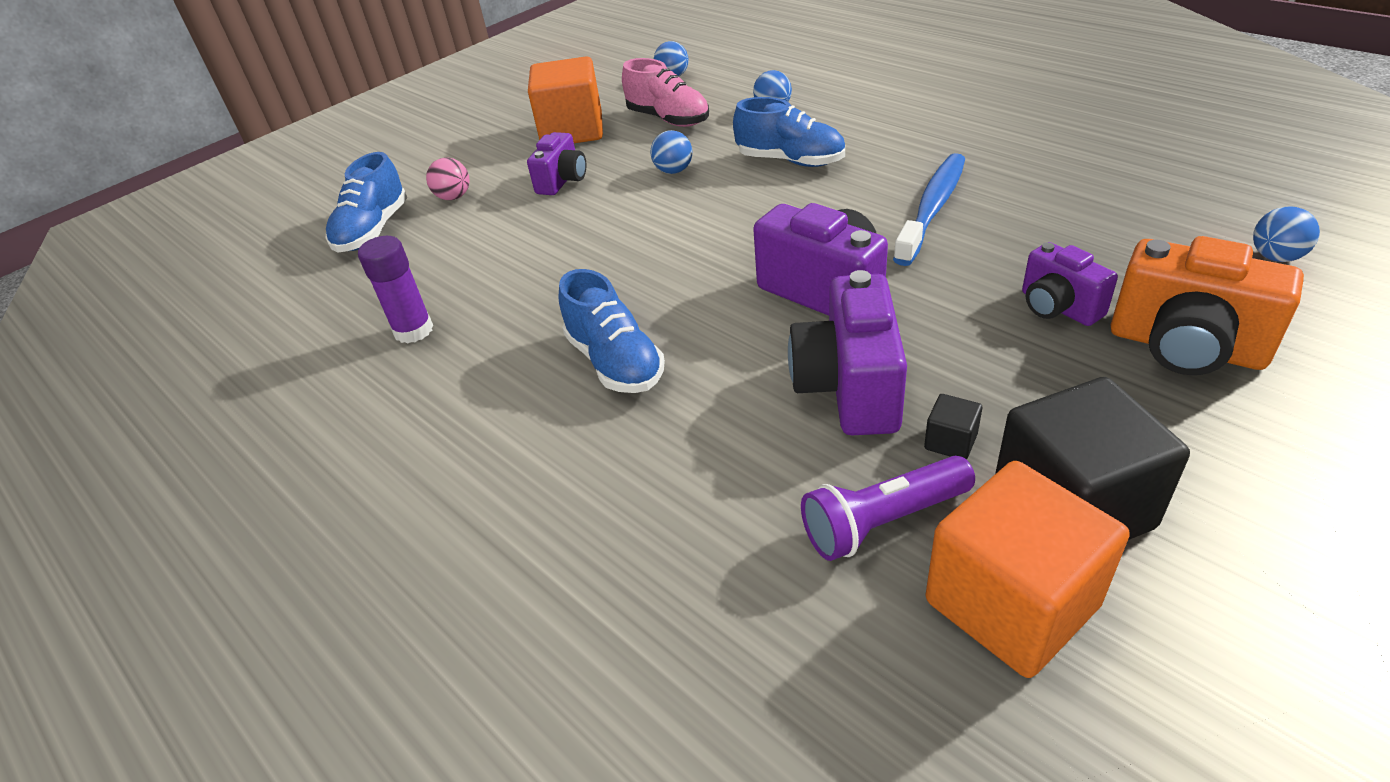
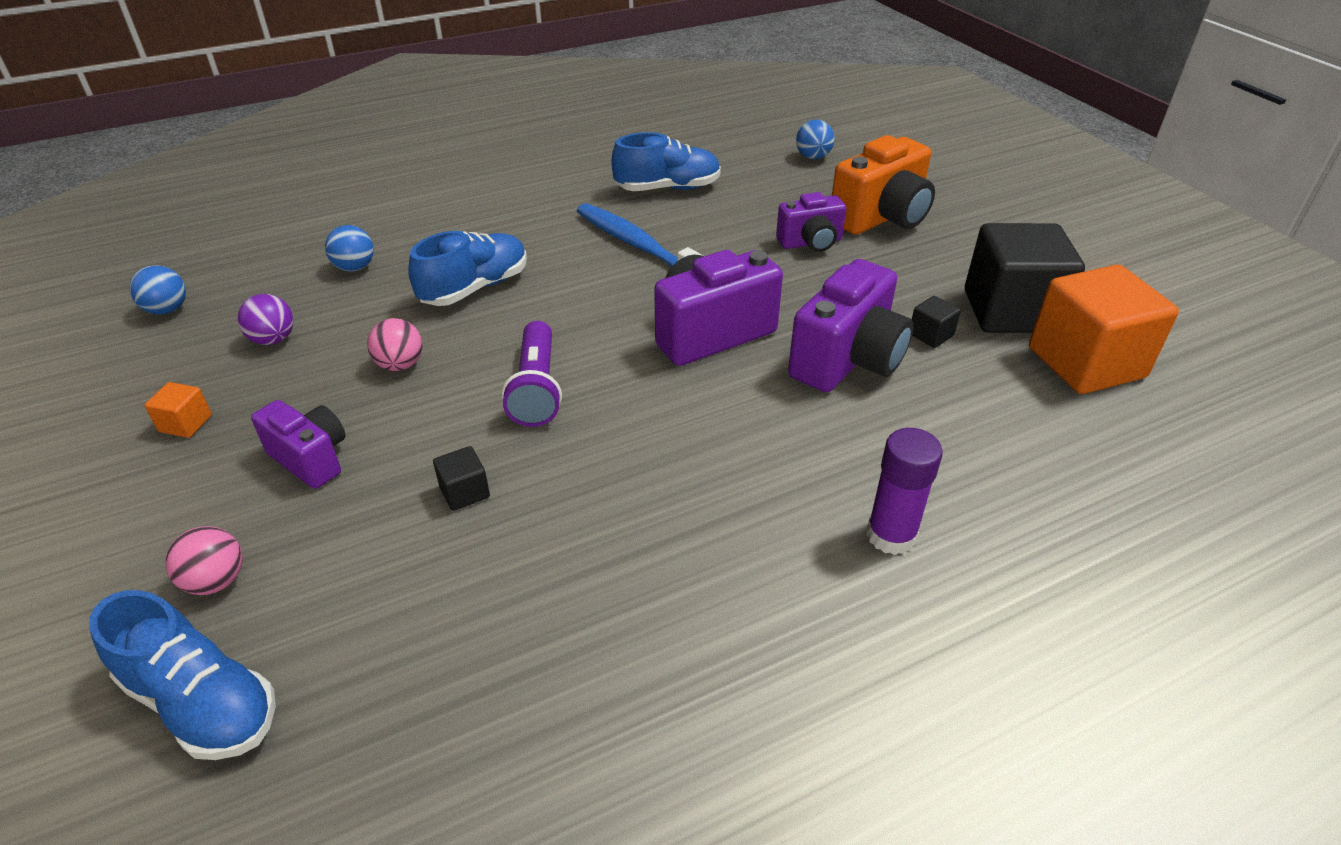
camera: 75 degrees left, 0 degrees up
purple glue stick [358,236,433,344] -> purple glue stick moved to [866,428,943,555]
orange cube [528,56,603,143] -> orange cube [144,382,212,438], size x0.41
blue shoe [559,269,665,393] -> blue shoe moved to [612,132,721,191]
pink shoe [622,58,709,127] -> purple ball [238,294,294,345]
blue ball [650,130,692,174] -> pink ball [367,318,422,371]
purple camera [788,270,907,435] -> purple camera turned 75 degrees counterclockwise [788,259,913,392]
purple flashlight [801,456,975,561] -> purple flashlight moved to [502,321,562,427]
none -> black cube [433,446,490,511]

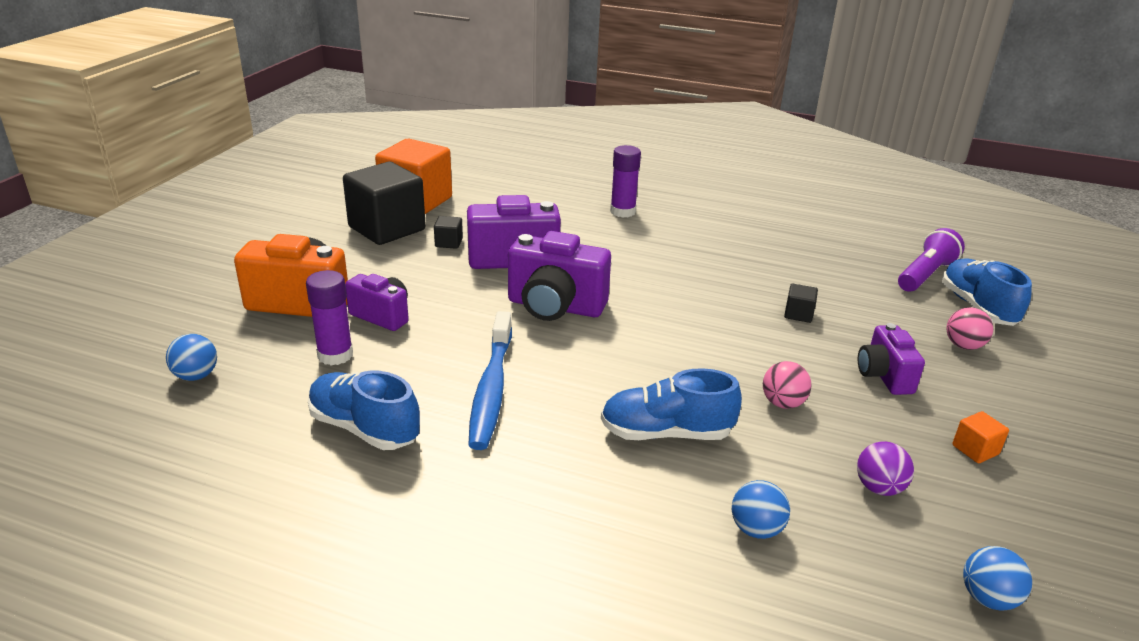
camera: 135 degrees left, 10 degrees down
purple flashlight [502,321,562,427] -> purple flashlight moved to [898,228,965,292]
none -> purple glue stick [306,270,353,366]

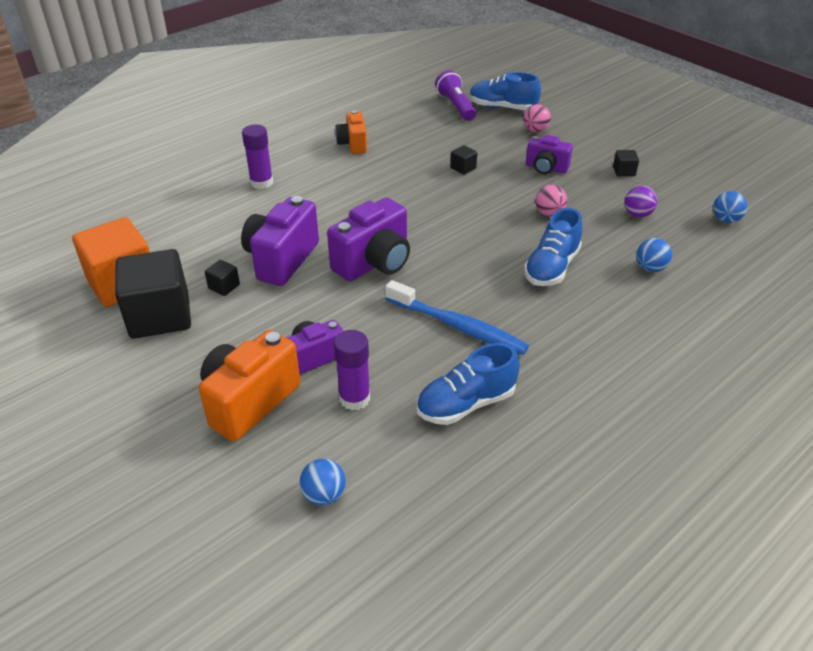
camera: 60 degrees left, 10 degrees up
orange cube [952,411,1009,463] -> black cube [613,150,639,176]
none -> orange camera [335,110,367,154]

